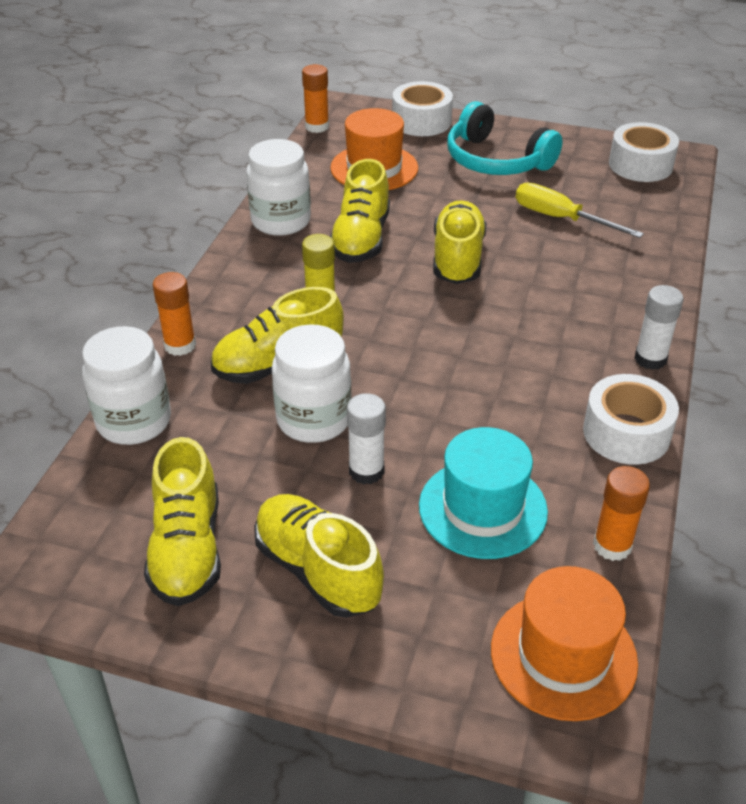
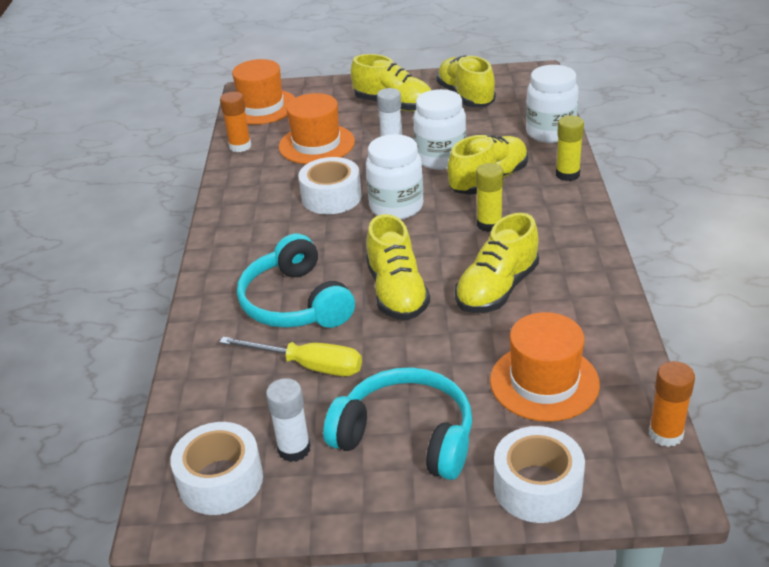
camera: 165 degrees right, 5 degrees down
orange glue stick [153,272,196,356] -> yellow glue stick [556,115,584,181]
white jar [246,139,311,236] -> white jar moved to [366,134,423,220]
yellow shoe [330,159,390,263] -> yellow shoe turned 135 degrees counterclockwise [455,213,539,313]
turquoise hat [419,427,548,559] -> orange hat [279,93,355,164]
white tape [583,374,679,465] -> white tape moved to [299,157,362,214]
white glue stick [634,285,684,370] -> white glue stick moved to [266,378,311,462]
none -> turquoise headphones [237,234,355,328]

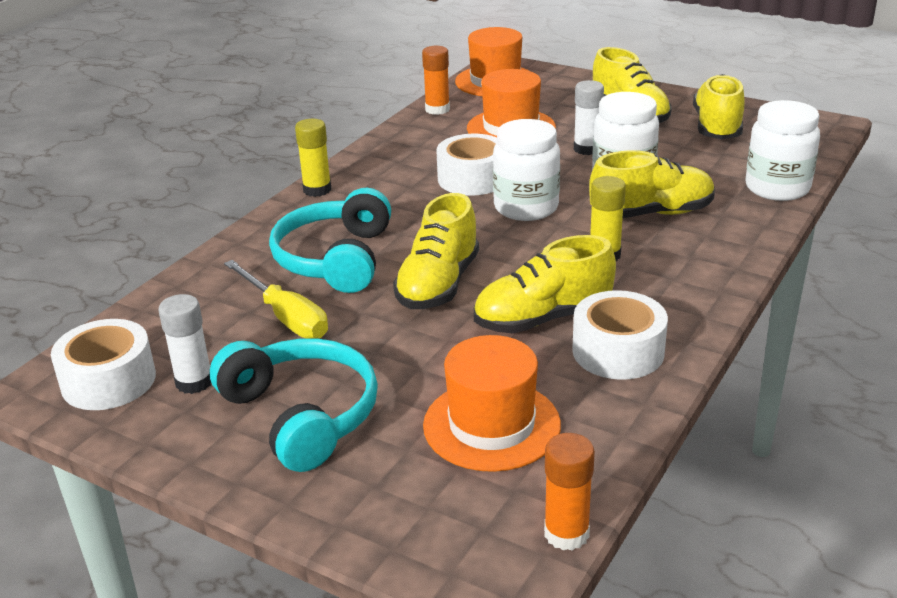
camera: 30 degrees right, 5 degrees down
white tape [494,426,585,523] -> white tape moved to [572,290,668,380]
yellow glue stick [556,115,584,181] -> yellow glue stick moved to [295,119,331,197]

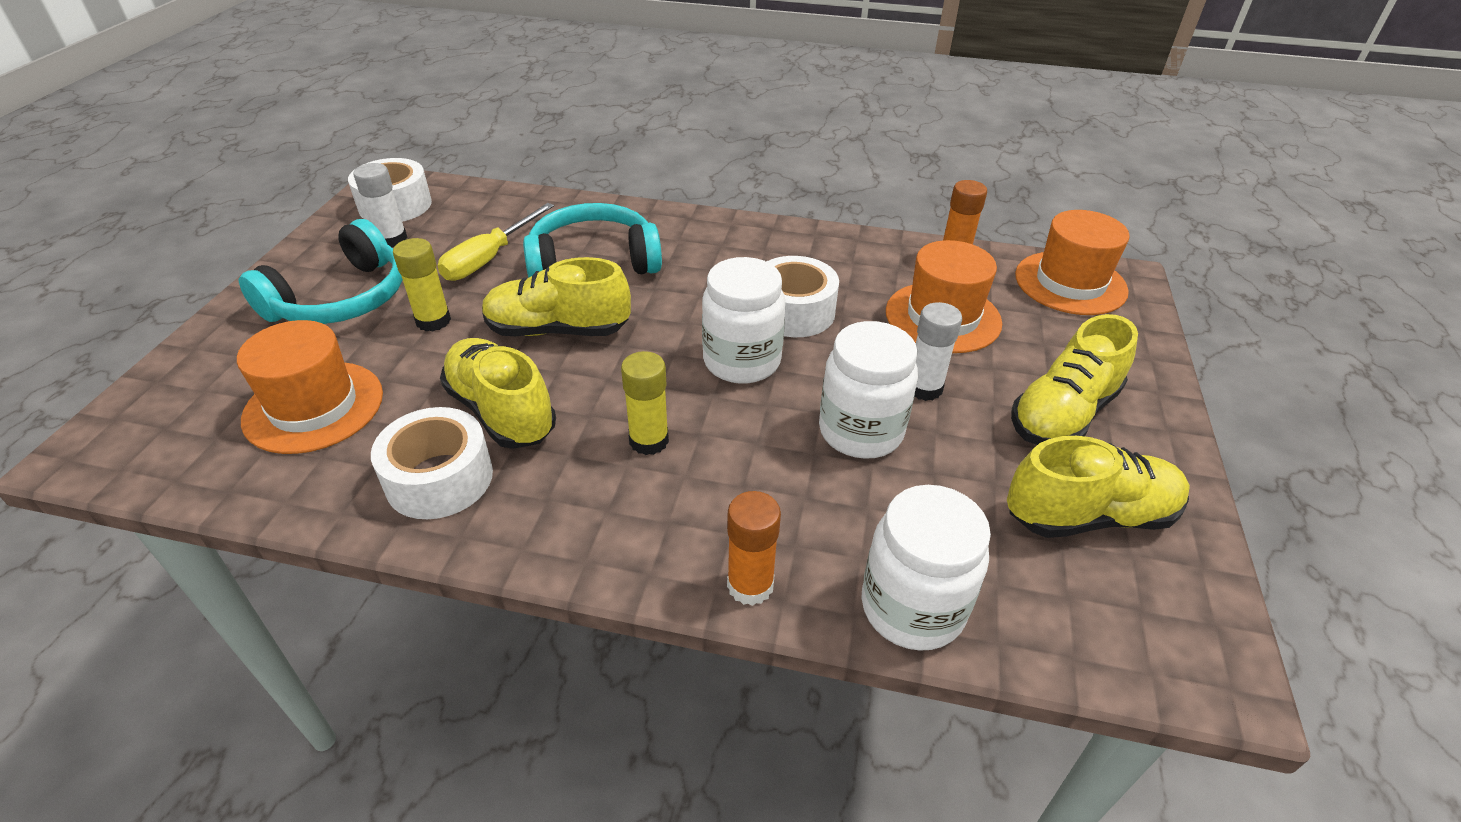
camera: 70 degrees right, 10 degrees up
yellow glue stick [295,119,331,197] -> yellow glue stick moved to [393,238,451,331]
orange glue stick [544,433,595,550] -> orange glue stick moved to [727,491,781,606]
yellow shoe [589,150,715,218] -> none

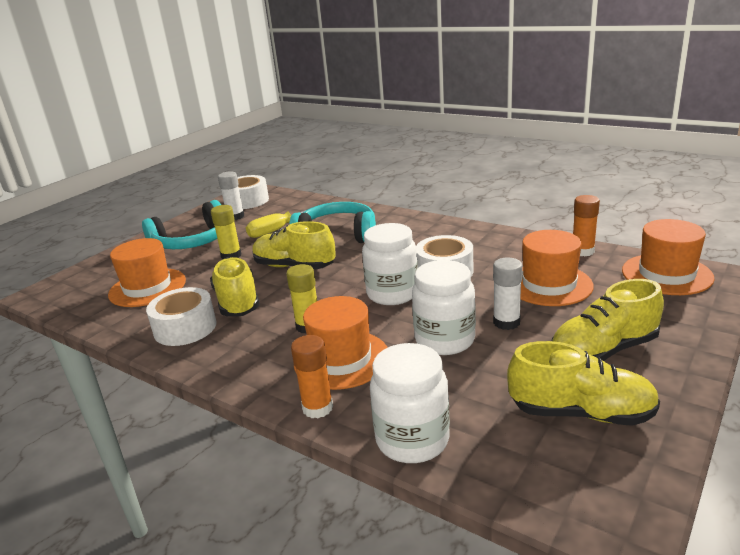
camera: 25 degrees right, 15 degrees down
none -> orange hat [294,296,388,390]

